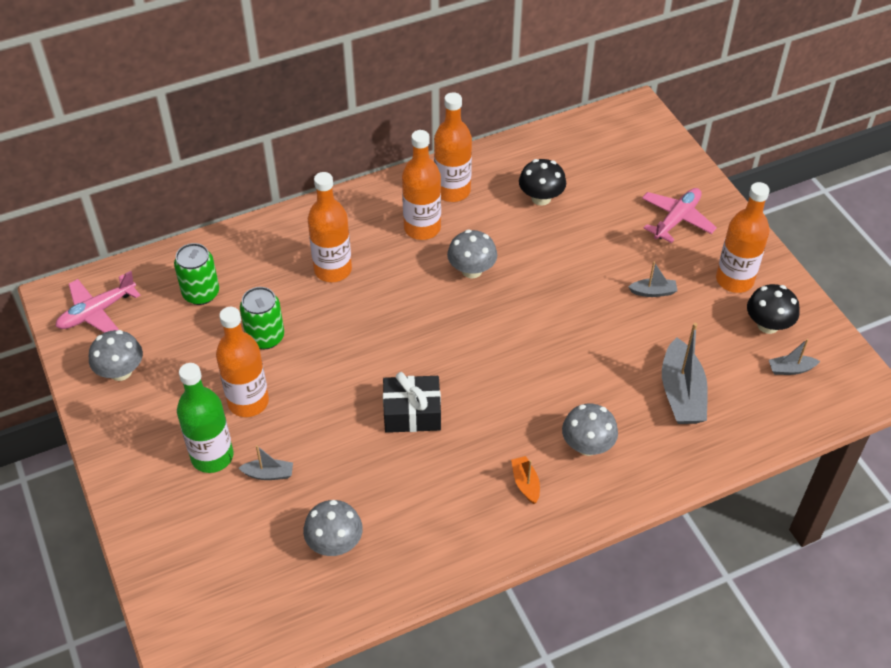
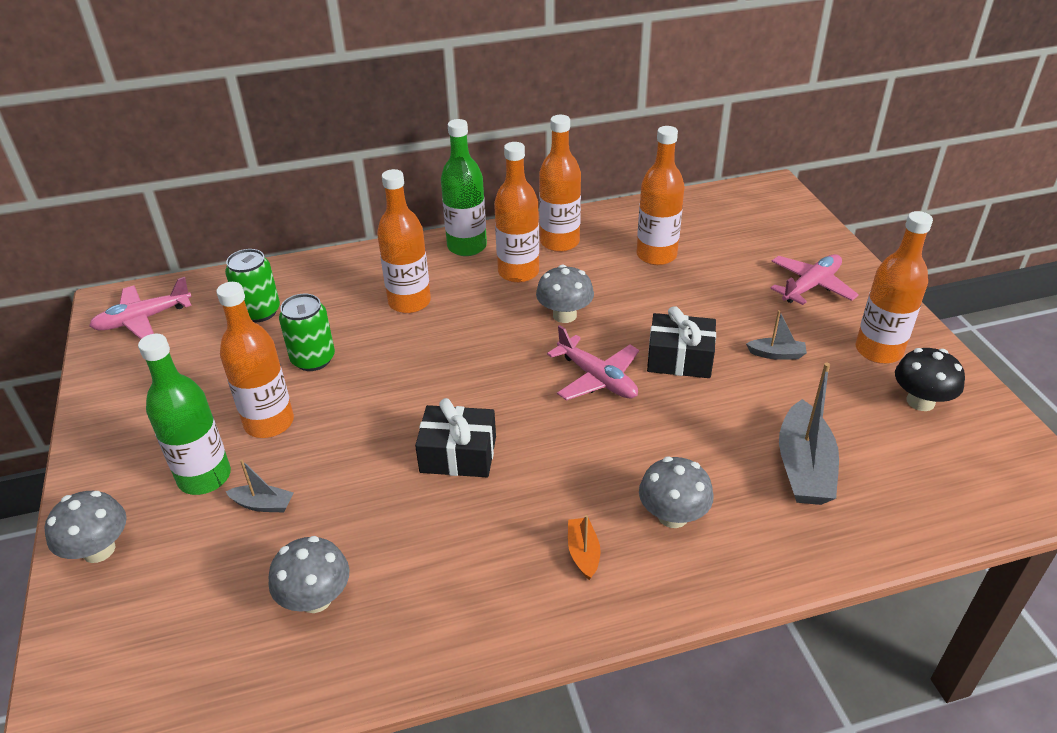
camera: 10 degrees right, 10 degrees down
grey mushroom [89,330,143,381] -> grey mushroom moved to [44,491,127,563]
black mushroom [519,159,566,205] -> orange bottle [636,126,684,265]
grey boat [769,339,820,375] -> none
none -> green bottle [441,119,487,256]
none -> pink plane [547,325,639,401]
none -> black gift [647,306,716,378]

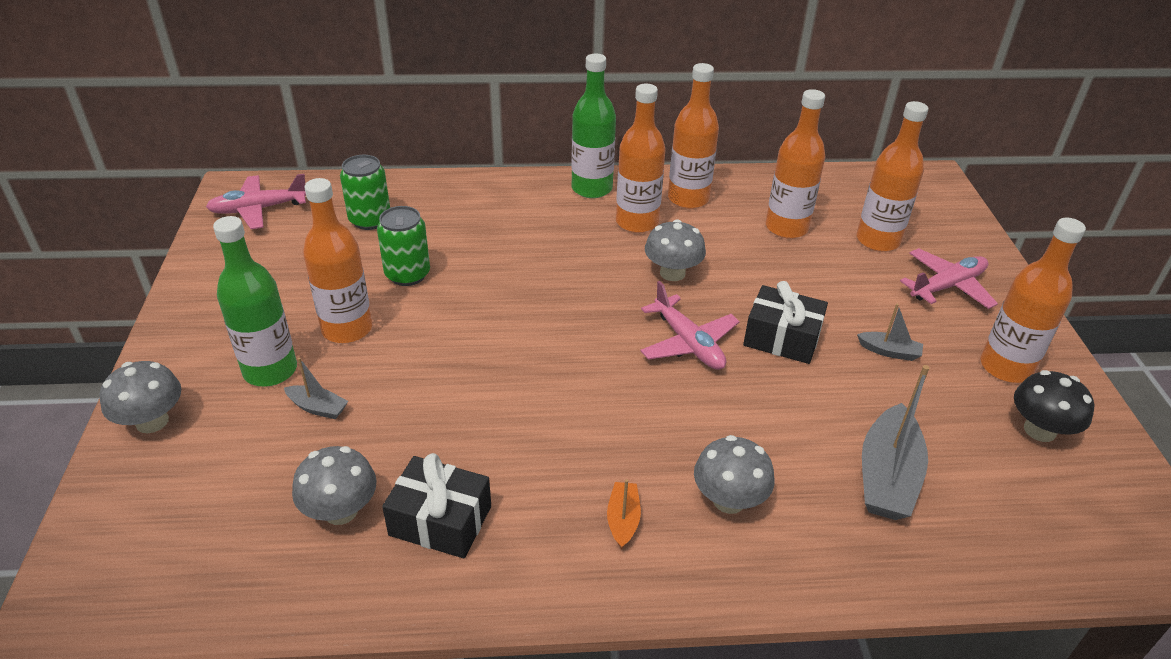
camera: 10 degrees right, 0 degrees up
orange bottle [377,169,431,313] -> orange bottle moved to [857,101,929,252]
black gift [415,398,496,477] -> black gift moved to [382,453,491,558]

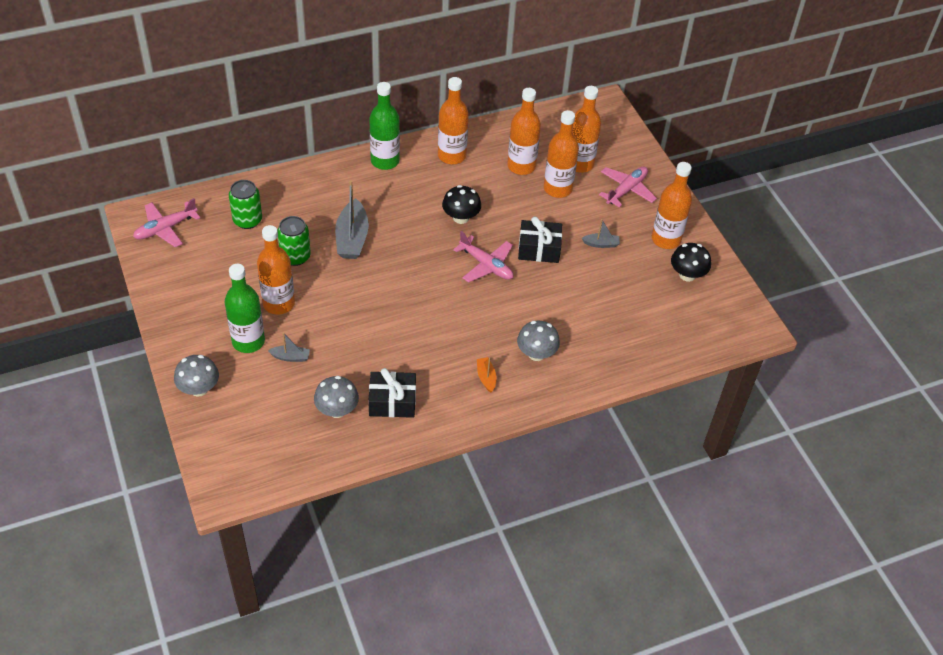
camera: 20 degrees left, 10 degrees up
orange bottle [616,84,666,233] -> orange bottle moved to [544,110,579,198]
grey mushroom [645,219,706,281] -> black mushroom [442,185,481,224]
grey boat [862,365,929,520] -> grey boat moved to [335,180,369,259]

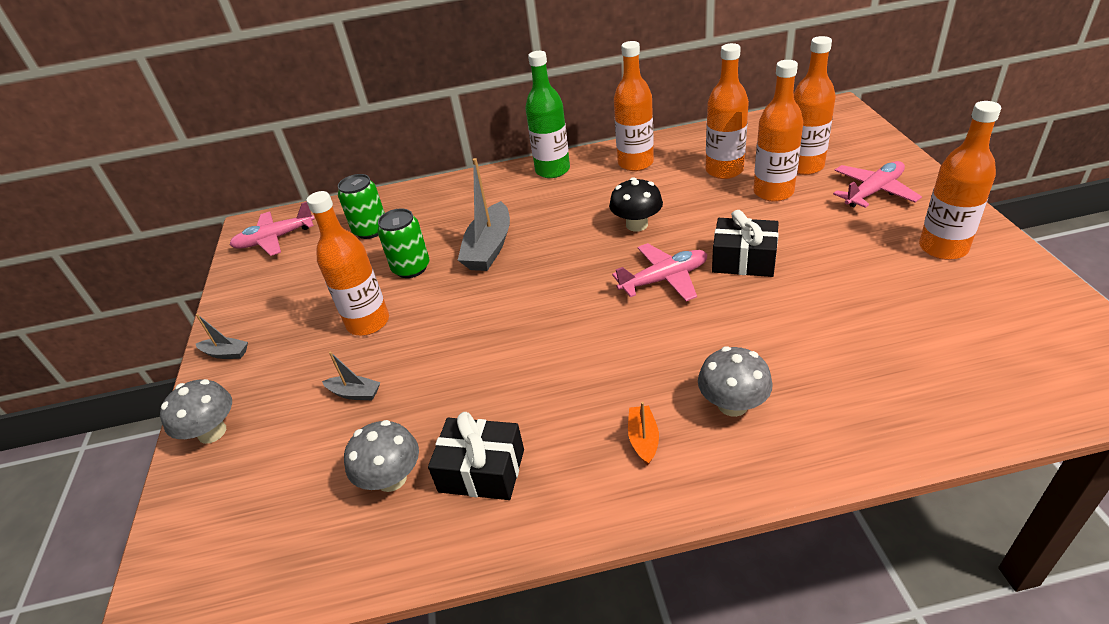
camera: 20 degrees right, 10 degrees down
green bottle [225,264,265,353] -> none
pink plane [453,231,513,283] -> pink plane turned 75 degrees counterclockwise [612,243,707,301]
grey boat [582,219,620,248] -> grey boat moved to [196,314,248,359]
black mushroom [671,243,711,282] -> none

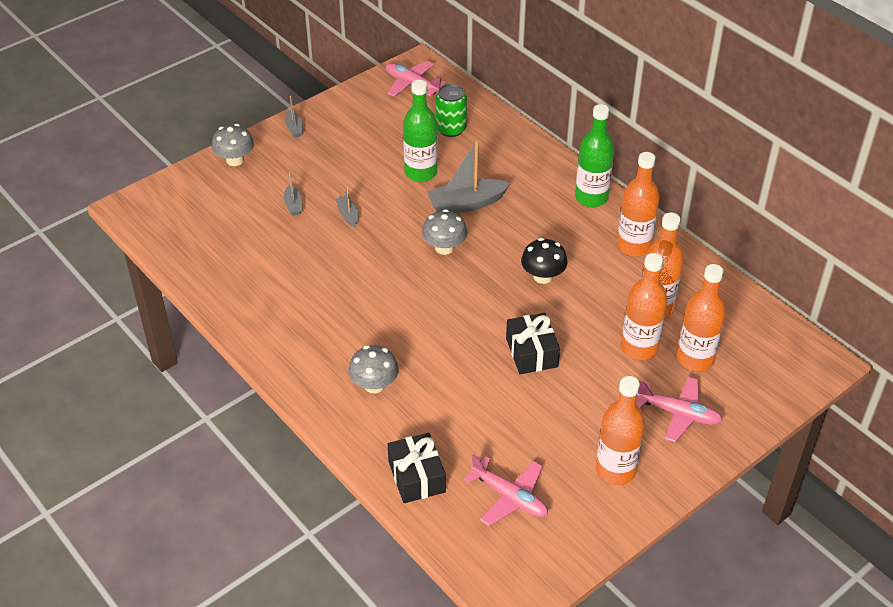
camera: 55 degrees right, 5 degrees up
orange bottle [306,191,389,336] -> none
grey mushroom [344,420,419,492] -> grey mushroom moved to [422,209,467,255]
green can [377,208,429,278] -> green bottle [403,80,438,182]
black gift [428,412,524,500] -> black gift moved to [388,433,446,503]
pink plane [612,243,707,301] -> pink plane moved to [464,454,548,526]
orange boat [628,402,659,465] -> none
none -> grey boat [336,188,358,227]

